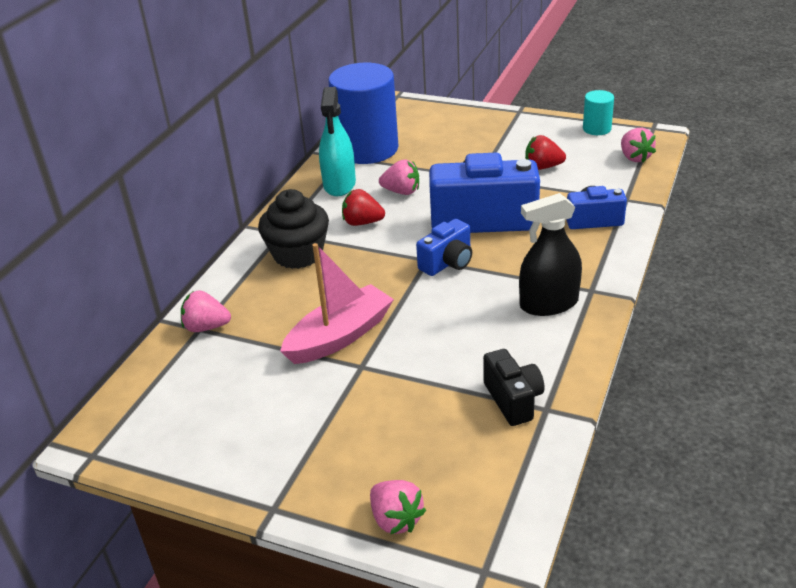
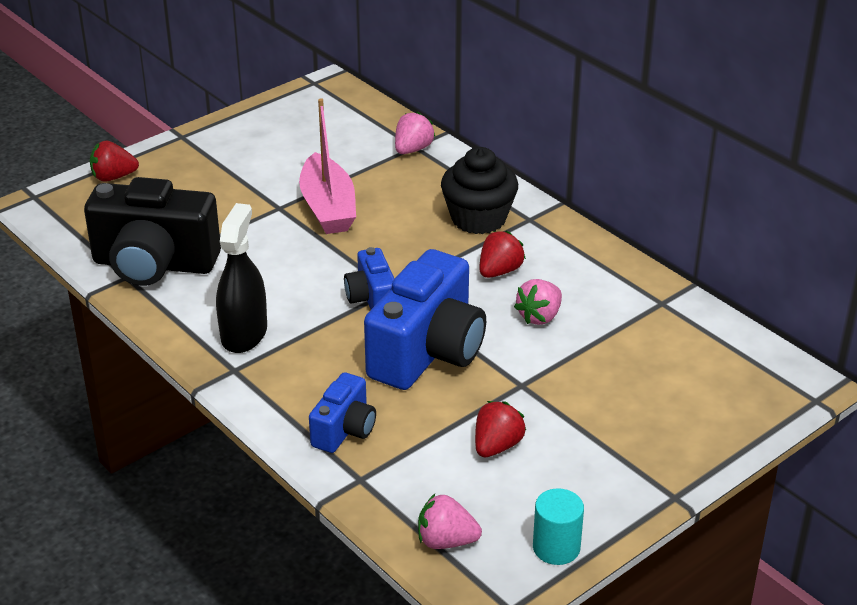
camera: 115 degrees right, 0 degrees up
turquoise spray bottle [319,87,356,196] -> none
blue cylinder [328,63,398,164] -> none
pink strawberry [370,480,426,534] -> red strawberry [90,141,139,182]
black camera [483,349,545,426] -> black camera [84,177,221,286], size x1.91

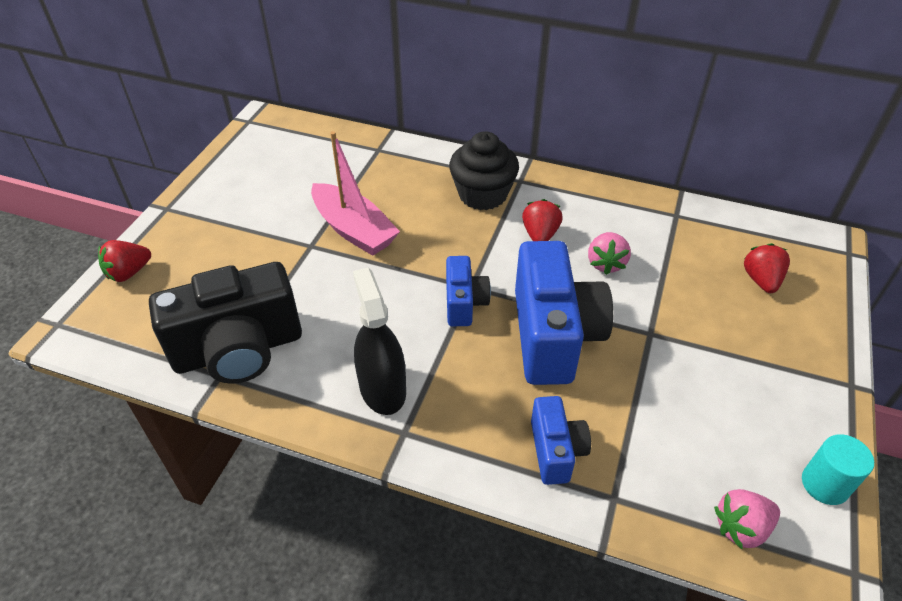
camera: 30 degrees left, 10 degrees up
blue camera [344,247,395,309] -> blue camera turned 135 degrees counterclockwise [446,256,491,326]
pink strawberry [395,111,435,154] -> none
red strawberry [475,401,526,457] -> red strawberry moved to [744,243,790,293]

